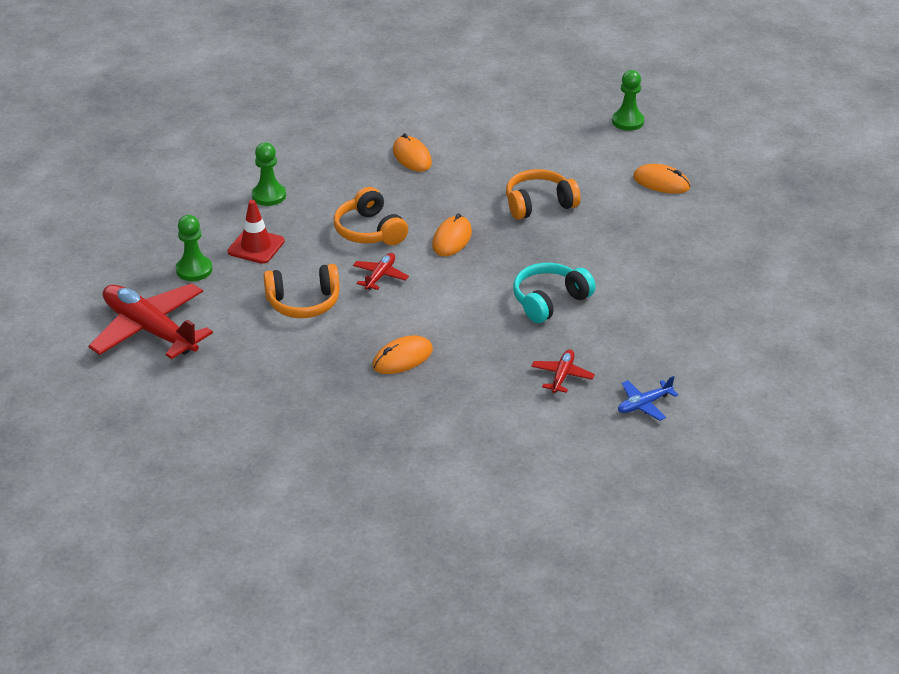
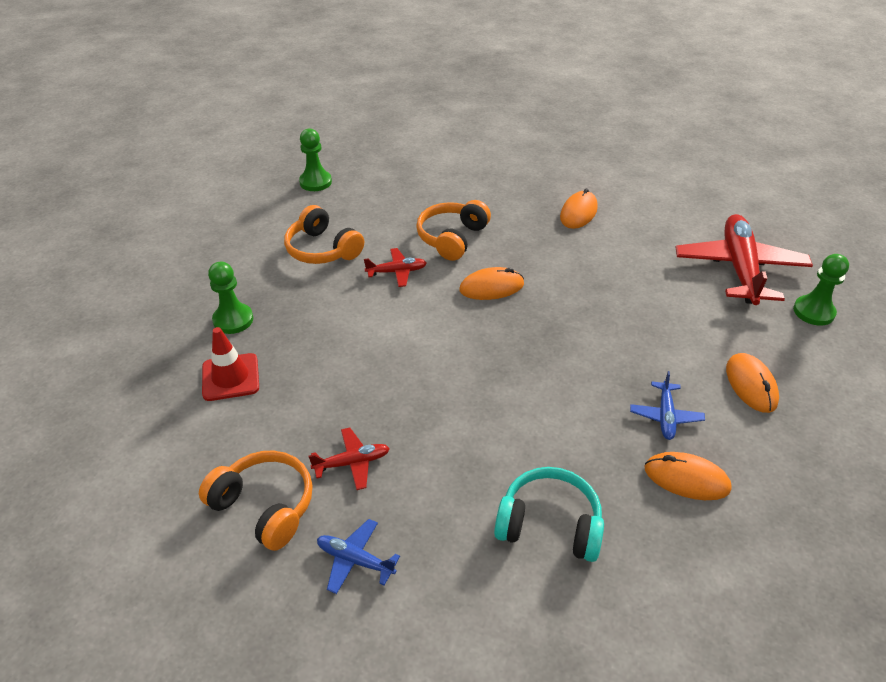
camera: 55 degrees right, 5 degrees up
red plane [88,283,213,359] -> red plane moved to [675,214,813,305]
red traffic cone [228,200,285,264] -> red traffic cone moved to [202,327,259,401]
green pawn [252,142,286,206] -> green pawn moved to [208,262,253,334]
orange mouse [372,335,433,374] -> orange mouse moved to [645,452,732,500]
orange headphones [506,169,581,220] -> orange headphones moved to [199,450,313,551]
turquoise headphones [513,263,596,323] -> turquoise headphones moved to [494,467,604,562]
none -> blue plane [630,371,705,440]

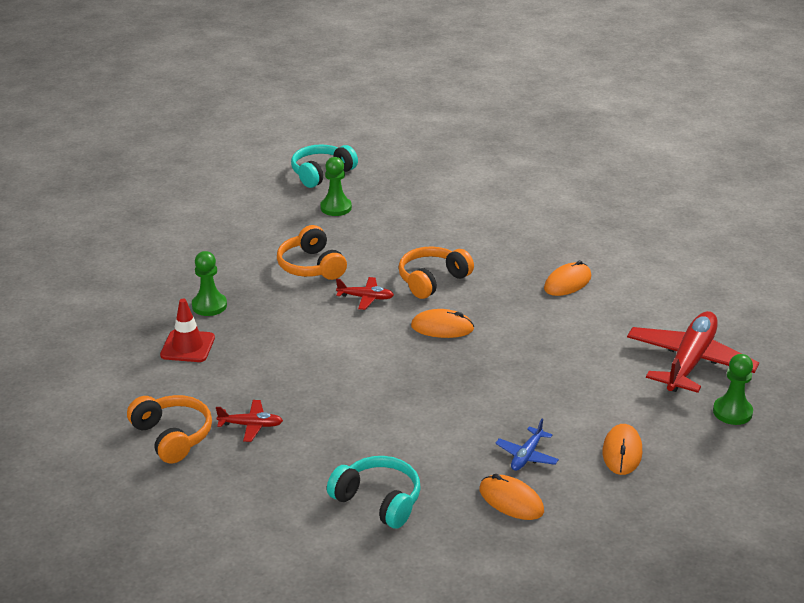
camera: 20 degrees right, 10 degrees down
blue plane [317,519,400,594] -> none
none -> turquoise headphones [291,144,358,188]

